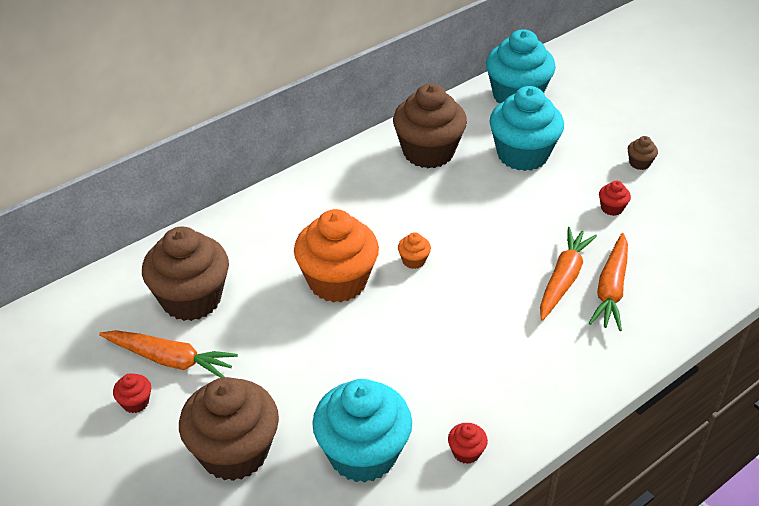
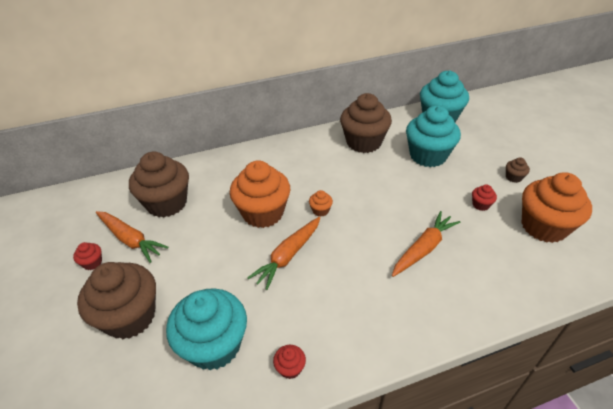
camera: 20 degrees right, 0 degrees up
orange carrot [589,233,628,331] -> orange carrot moved to [247,217,320,290]
none -> orange cupcake [522,172,592,243]

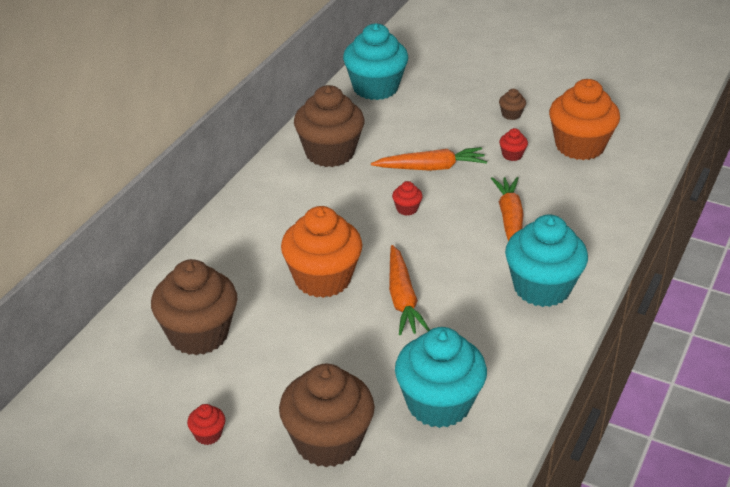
camera: 45 degrees left, 5 degrees down
orange carrot [96,211,169,263] -> orange carrot moved to [371,147,487,171]
red cupcake [273,345,306,379] -> red cupcake moved to [392,181,423,216]
orange cupcake [309,190,333,217] -> none
turquoise cupcake [406,105,461,167] -> turquoise cupcake moved to [505,214,588,307]

